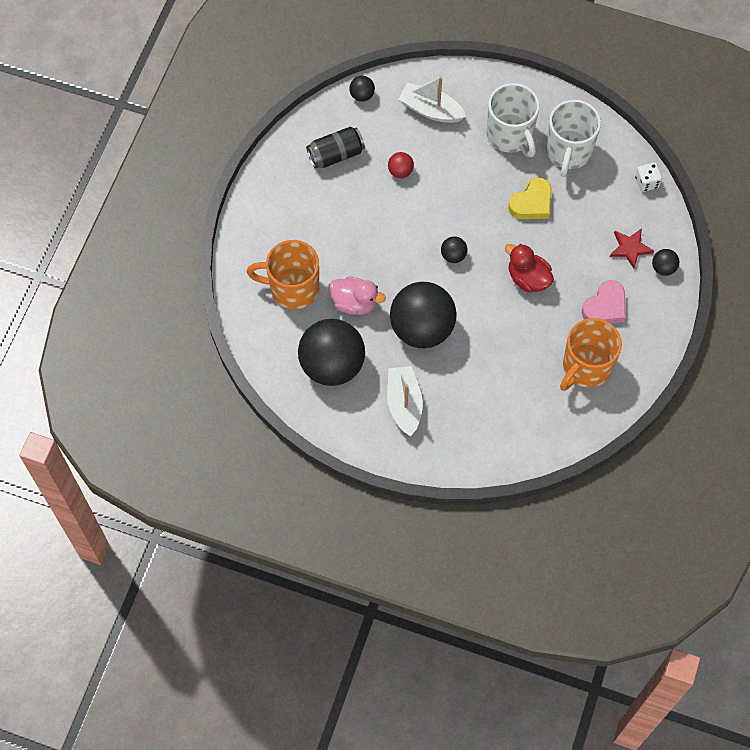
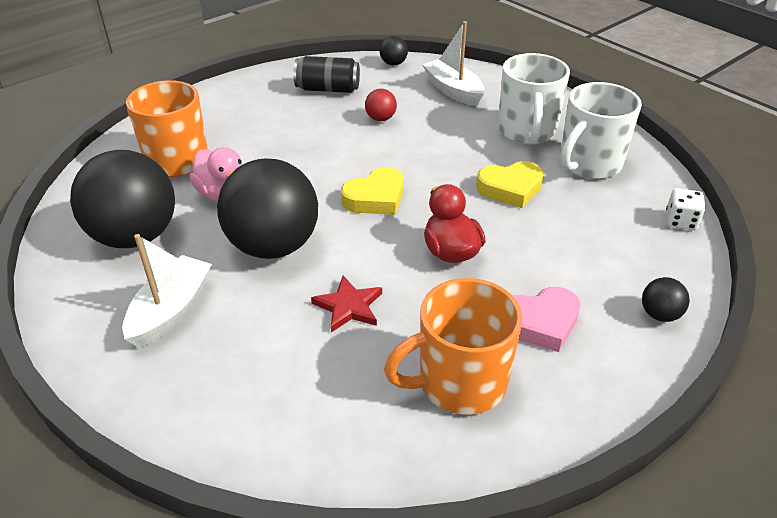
camera: 30 degrees right, 25 degrees down
black ball [441,236,467,263] -> yellow heart [341,167,404,215]
red star [610,228,654,269] -> red star moved to [311,276,382,332]

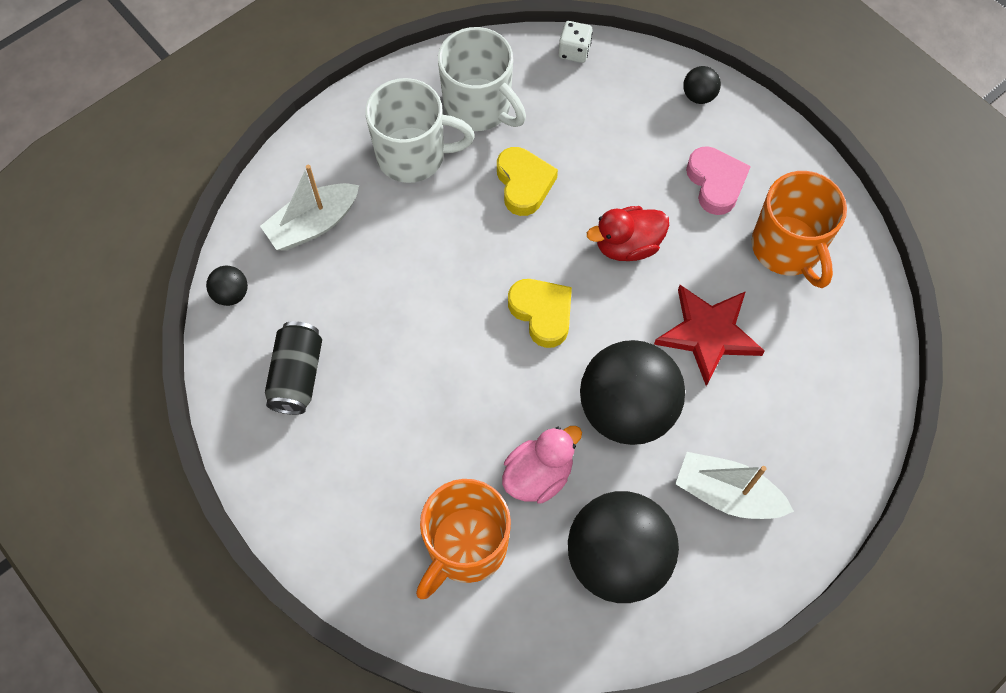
camera: 90 degrees left, 25 degrees up
red star [311,276,382,332] -> red star [654,285,765,386], size x1.60
red ball [365,89,397,121] -> none

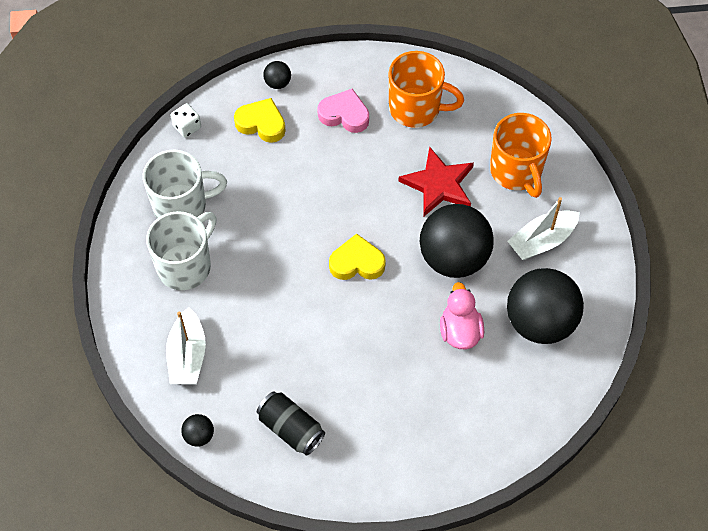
camera: 55 degrees left, 5 degrees down
orange mug [416,479,511,599] -> orange mug moved to [490,113,552,198]
yellow heart [497,147,558,216] -> yellow heart moved to [234,98,286,143]
red duck [587,206,669,261] -> none

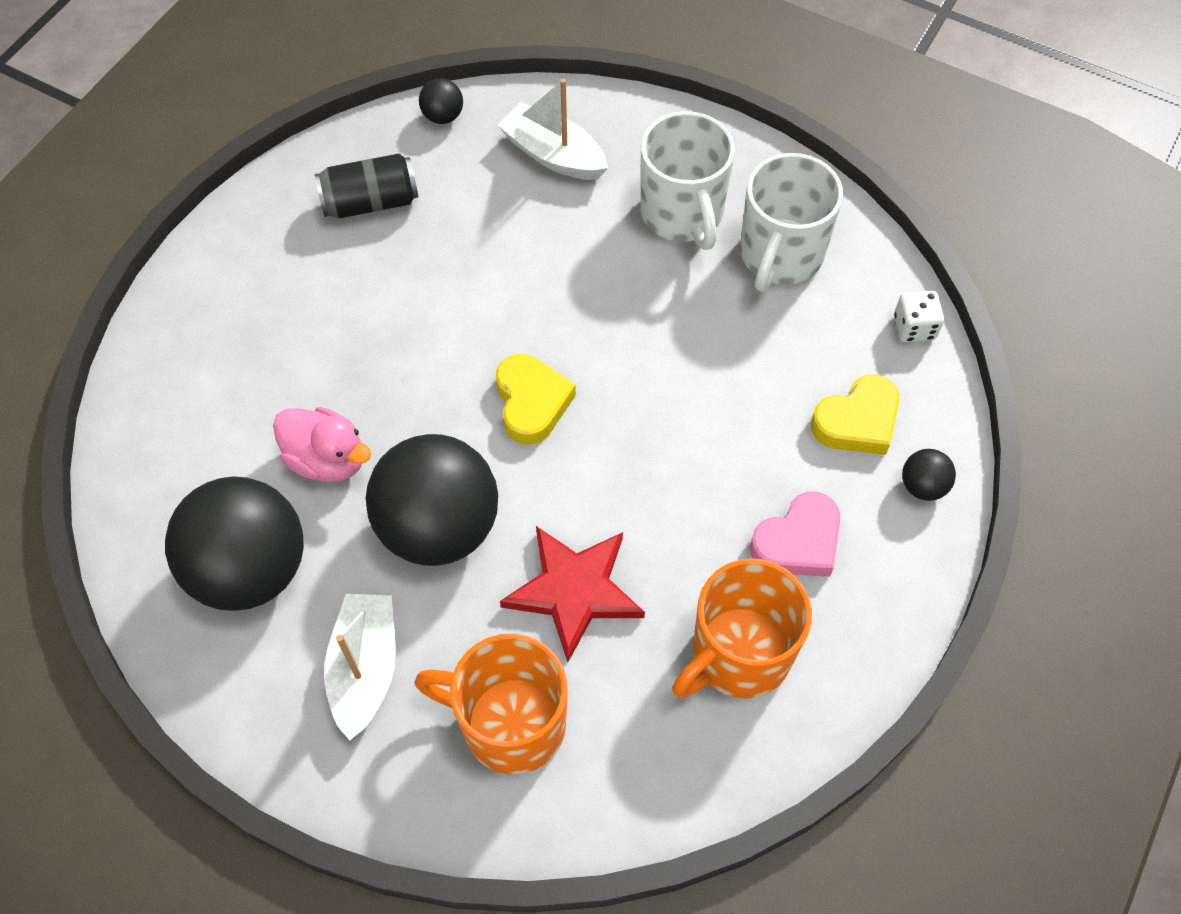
camera: 125 degrees right, 0 degrees up
yellow heart [329,234,386,280] -> yellow heart turned 45 degrees counterclockwise [496,354,576,444]

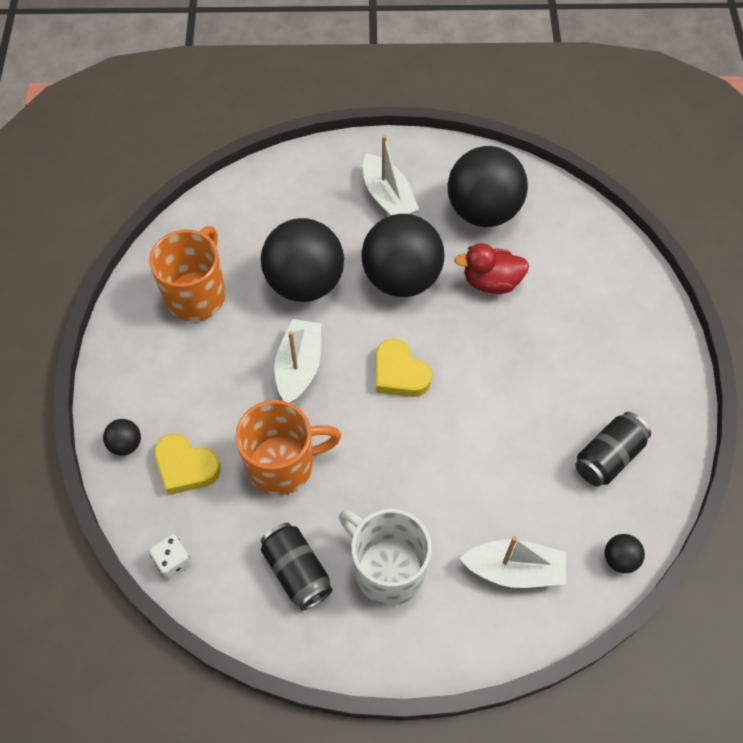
camera: 150 degrees right, 0 degrees up
pink duck [273,407,371,482] -> red duck [454,243,529,294]
orange mug [414,633,568,775] -> orange mug moved to [235,400,341,495]
red star [500,526,645,662] -> black ball [261,218,344,302]
white mug [740,153,843,292] -> black can [261,523,333,611]
pink heart [750,491,840,577] -> none
yellow heart [811,375,899,455] -> yellow heart turned 90 degrees counterclockwise [154,434,221,495]
none -> white boat [274,319,321,404]

